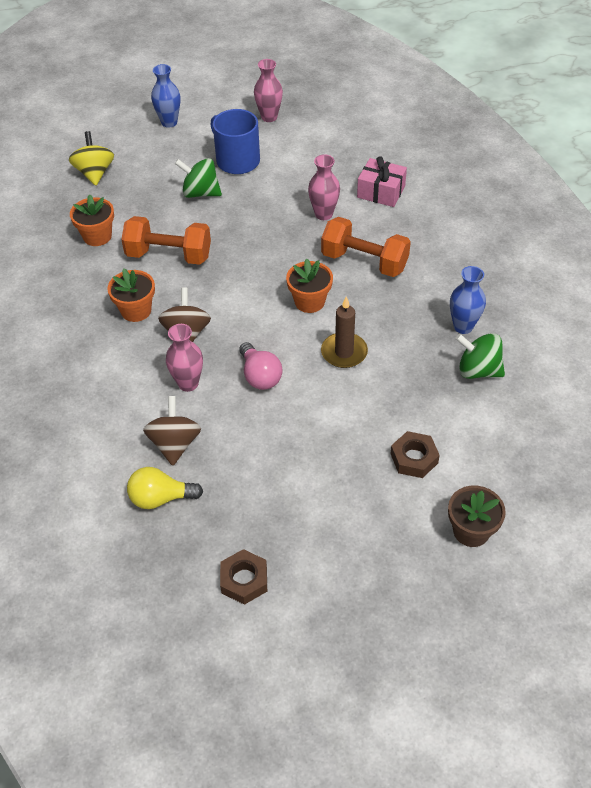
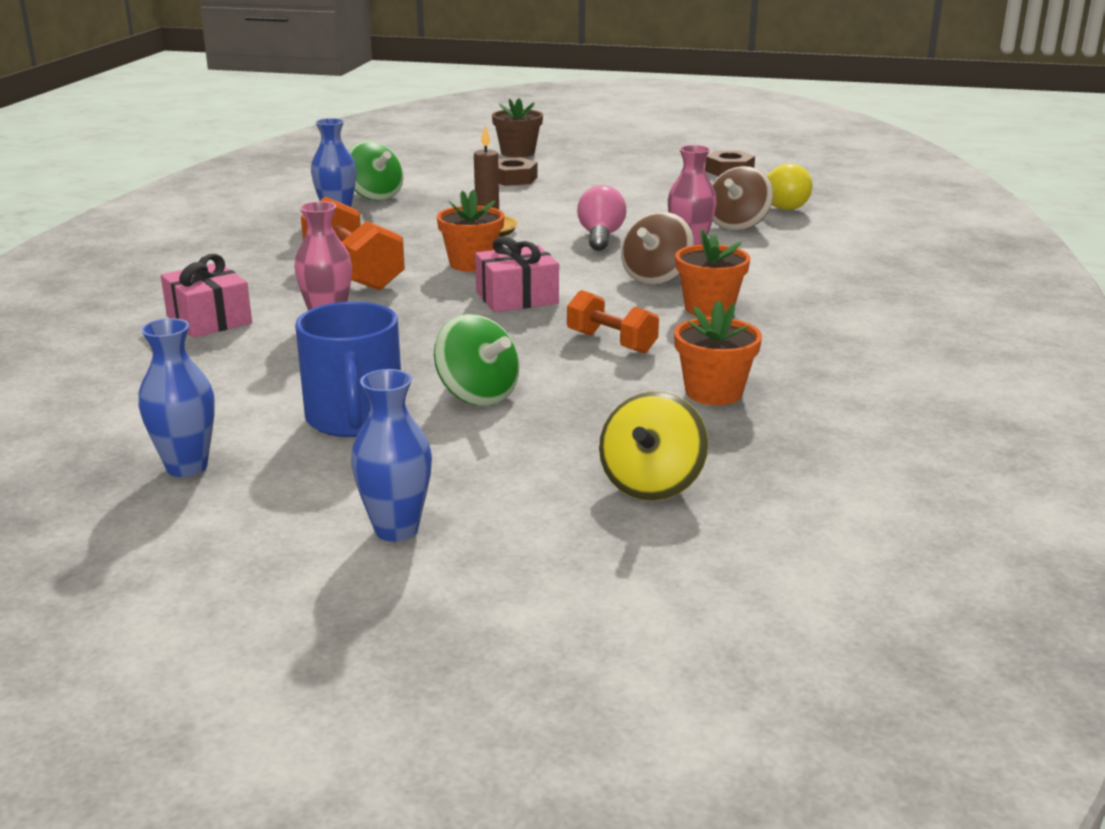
camera: 150 degrees left, 25 degrees down
orange dumbbell [121,216,211,265] -> orange dumbbell [567,290,659,353], size x0.62
pink vase [254,59,283,122] -> blue vase [138,318,215,477]
none -> pink gift [475,236,559,312]

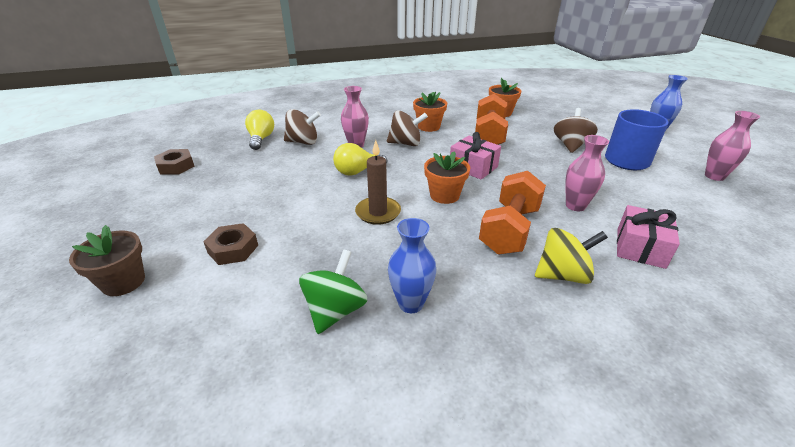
camera: 120 degrees left, 10 degrees up
blue vase [138,318,215,477] -> pink vase [705,111,760,181]
green spinning top [434,314,520,406] -> brown spinning top [554,108,598,153]
orange dumbbell [567,290,659,353] -> orange dumbbell [475,94,508,145], size x1.62
pink light bulb [577,185,626,251] -> yellow light bulb [333,143,387,176]
yellow spinning top [599,391,708,501] -> yellow spinning top moved to [535,228,608,284]

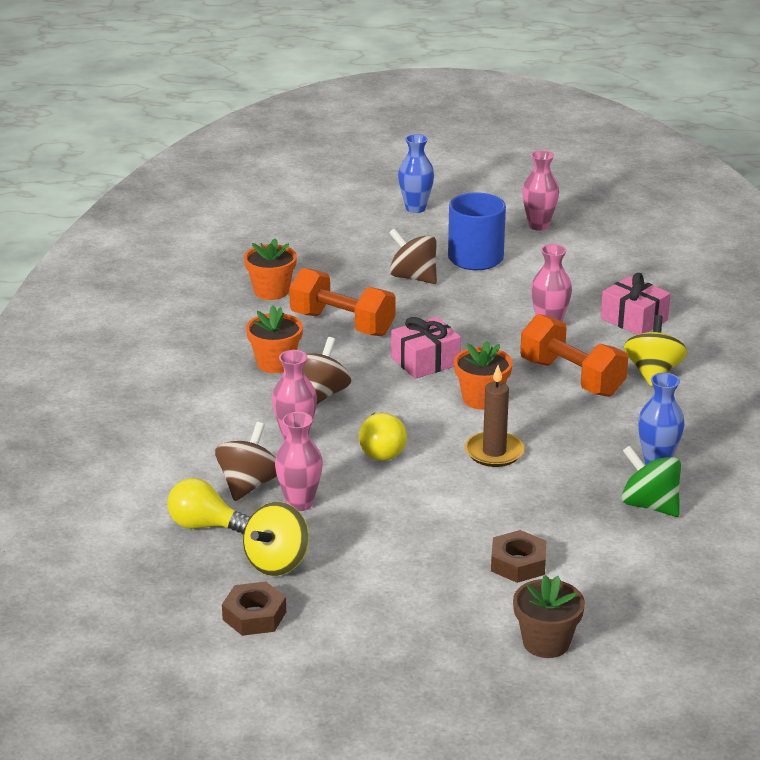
camera: 70 degrees left, 5 degrees down
none -> yellow spinning top [243,502,309,576]
none -> pink vase [275,412,323,511]

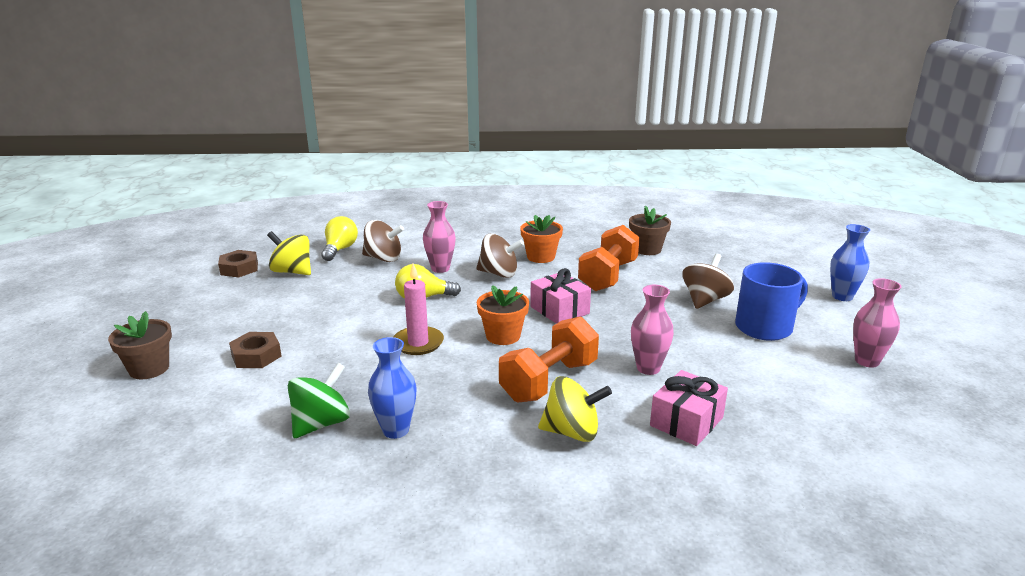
camera: 85 degrees right, 5 degrees down
orange flower pot [244,238,297,300] -> brown flower pot [629,205,671,255]
pink vase [275,412,323,511] -> none
brown candle [465,365,524,467] -> pink candle [394,263,444,355]

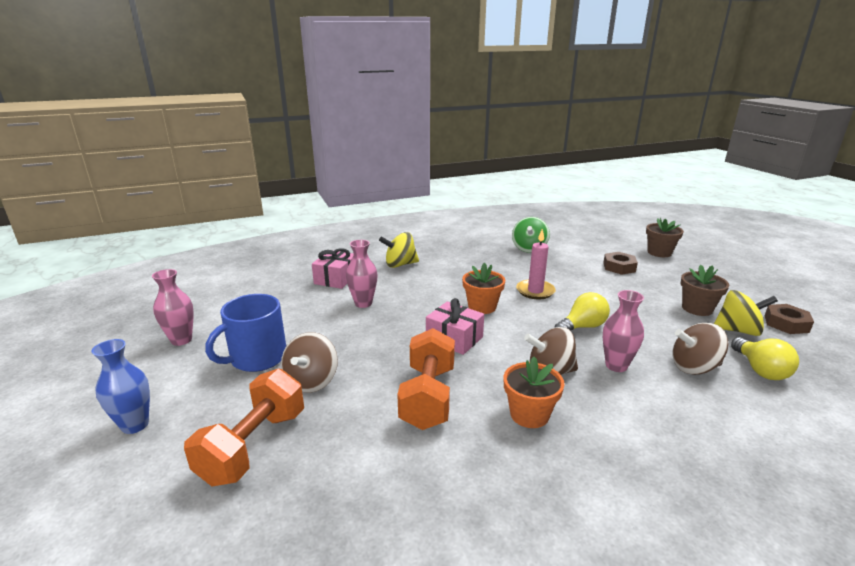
camera: 160 degrees right, 0 degrees up
blue vase [368,337,417,439] -> none
orange dumbbell [499,316,599,403] -> orange dumbbell moved to [184,368,304,486]
brown flower pot [629,205,671,255] -> brown flower pot moved to [681,265,729,316]

